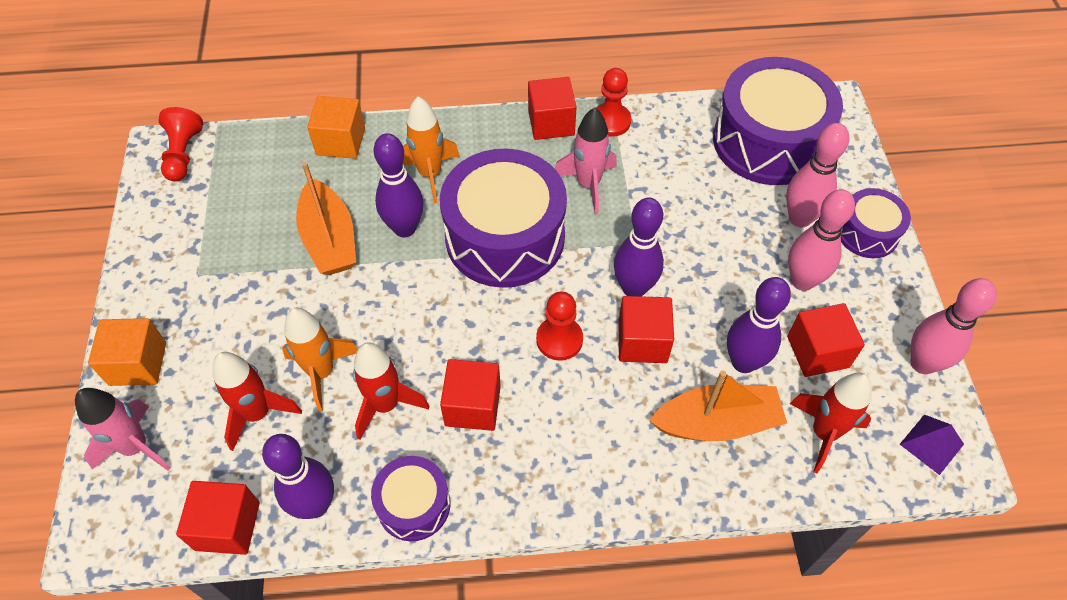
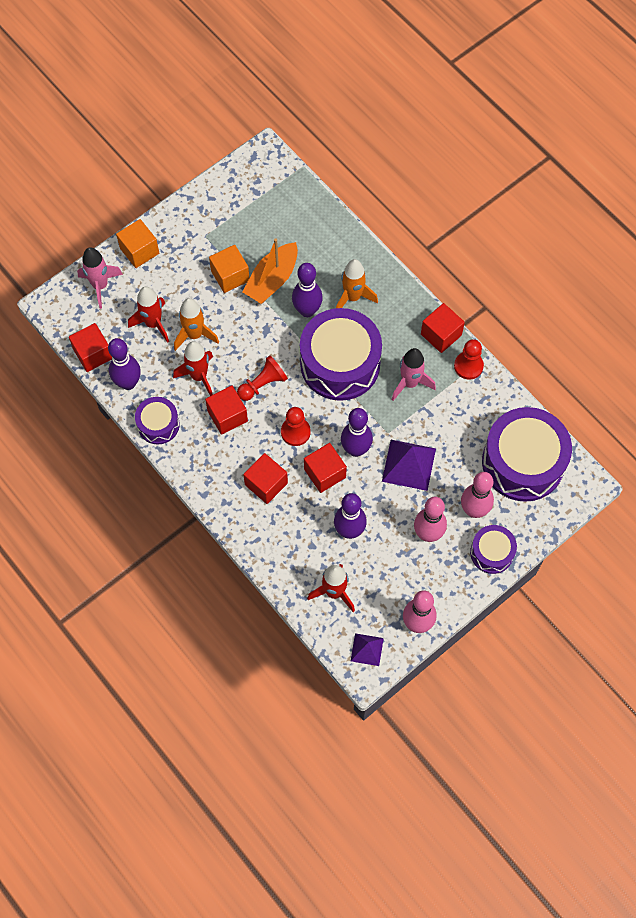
camera: 55 degrees right, 10 degrees up
red pawn [158,107,203,181] -> red pawn moved to [237,356,288,401]
orange cube [307,96,365,159] -> orange cube moved to [209,245,249,293]
orange boat [649,370,787,441] -> none
red cube [787,303,865,377] -> red cube moved to [243,453,288,504]
none -> purple pyramid [382,440,436,491]

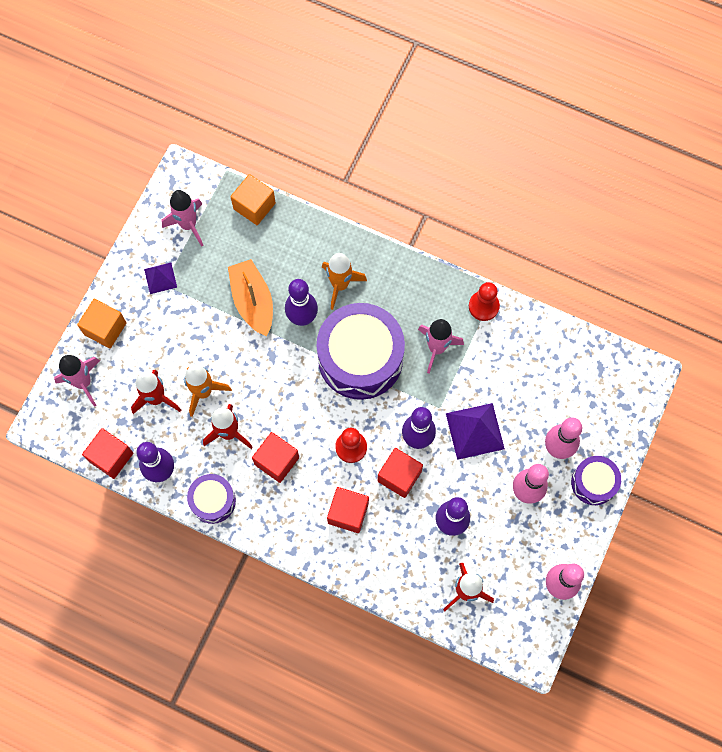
camera: 25 degrees left, 5 degrees up
orange cube [209,245,249,293] -> orange cube moved to [230,174,276,225]
red pawn [237,356,288,401] -> none
orange boat [242,238,298,304] -> orange boat turned 150 degrees clockwise [228,259,273,336]
purple pyramid [351,633,384,666] -> purple pyramid moved to [144,263,177,294]
red cube [421,303,465,353] -> none
purple drum [482,407,572,502] -> none
none -> pink rocket [162,190,203,247]

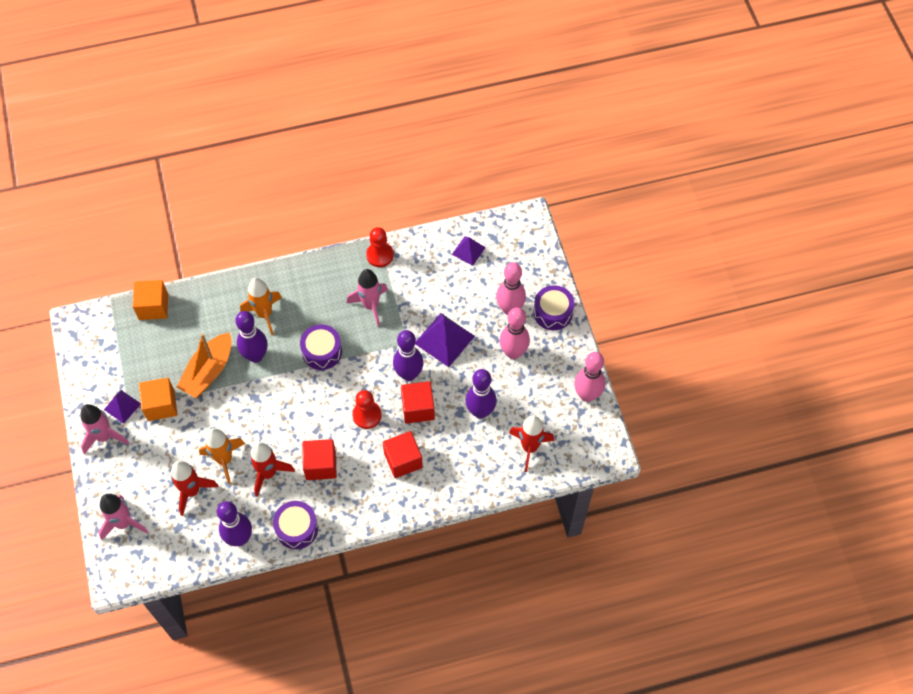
camera: 40 degrees left, 10 degrees down
orange cube [77,299,127,349] -> orange cube moved to [139,378,177,421]
red cube [82,428,133,479] -> none
pink rocket [162,190,203,247] -> pink rocket moved to [80,404,129,454]
orange boat [228,259,273,336] -> orange boat turned 90 degrees counterclockwise [176,332,232,398]
purple drum [316,303,405,400] -> purple drum [300,324,342,370], size x0.51
none -> purple pyramid [452,236,486,266]

